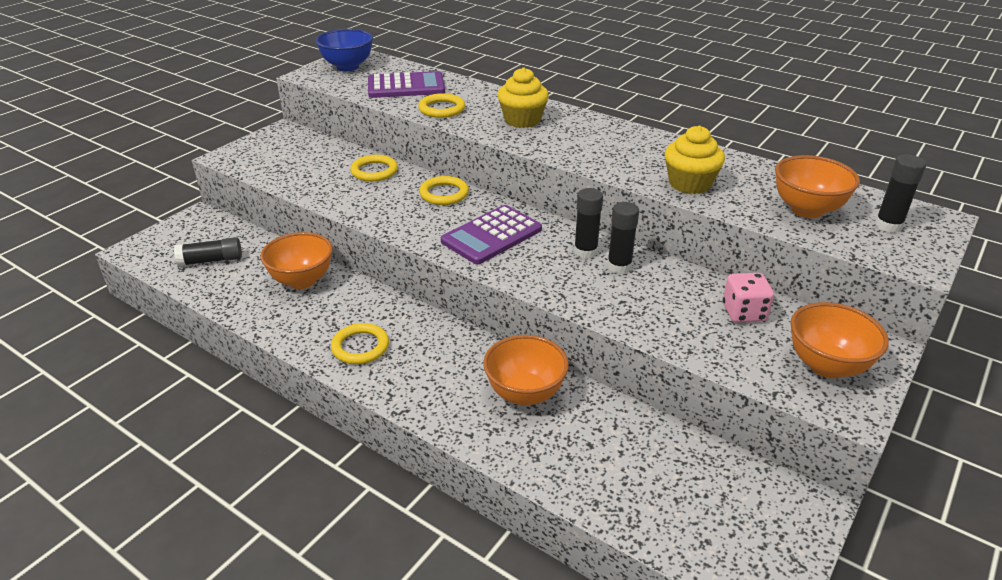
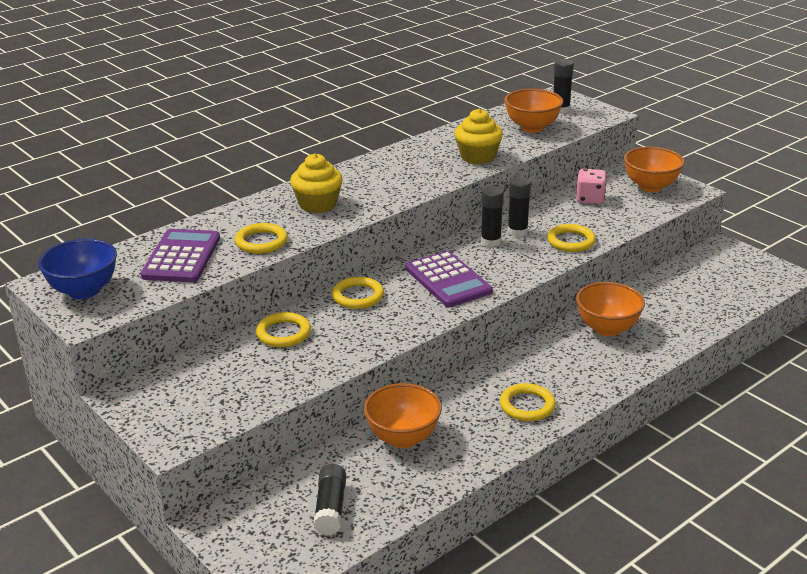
camera: 75 degrees left, 5 degrees down
none -> yellow ring [547,224,596,252]

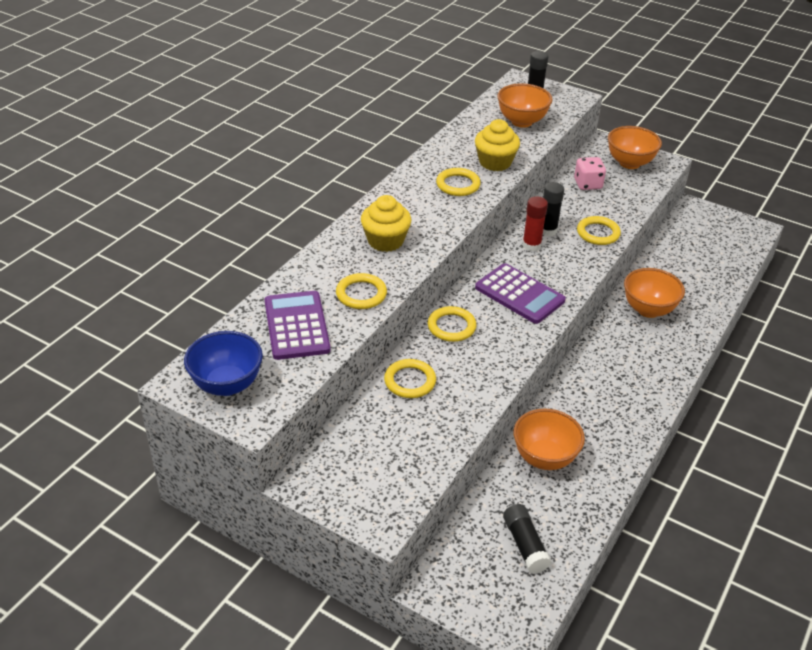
camera: 20 degrees left, 10 degrees up
black glue stick [481,186,504,247] -> red glue stick [522,196,548,251]
yellow ring [500,383,556,421] -> yellow ring moved to [436,168,481,196]

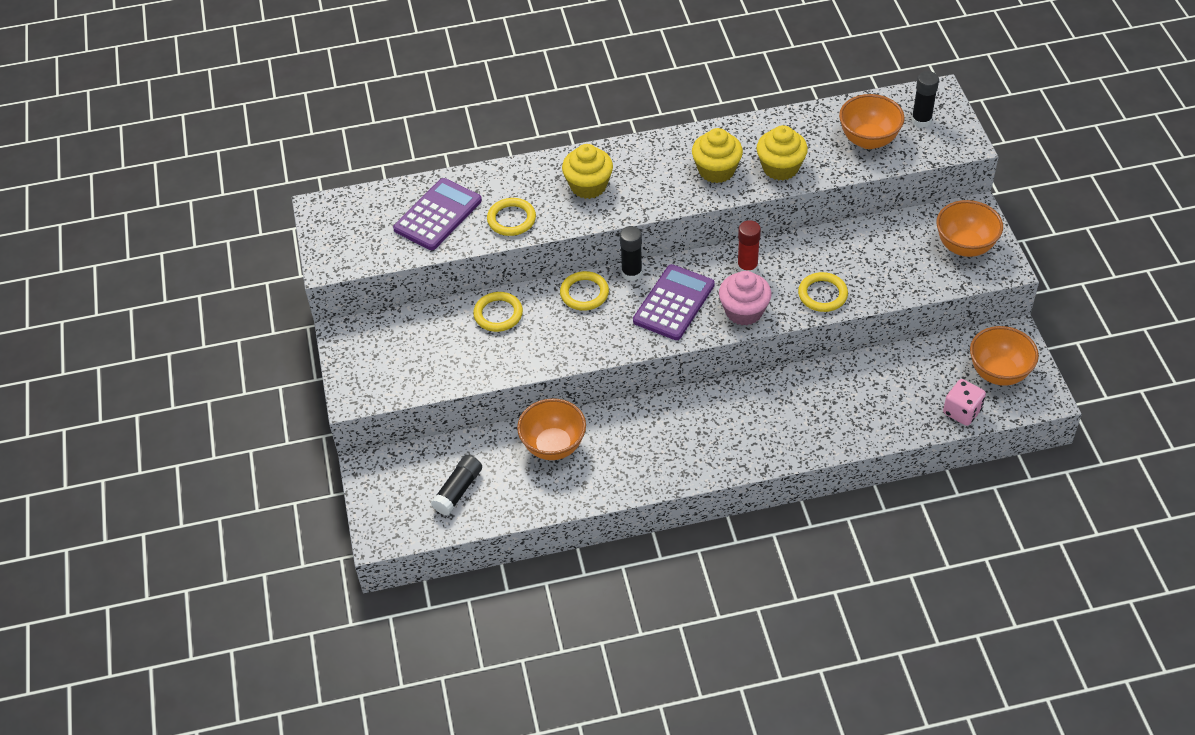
camera: 50 degrees right, 10 degrees up
blue bowl [184,331,263,396] -> none
yellow ring [436,168,481,196] -> yellow cupcake [692,128,743,183]
purple calculator [475,263,566,324] -> purple calculator turned 150 degrees counterclockwise [633,264,715,340]
black glue stick [543,182,564,236] -> black glue stick moved to [620,226,642,281]
pink dice [574,157,606,190] -> pink dice moved to [943,379,986,426]
orange bowl [624,268,685,318] -> orange bowl moved to [970,326,1039,386]
none -> pink cupcake [719,271,771,325]

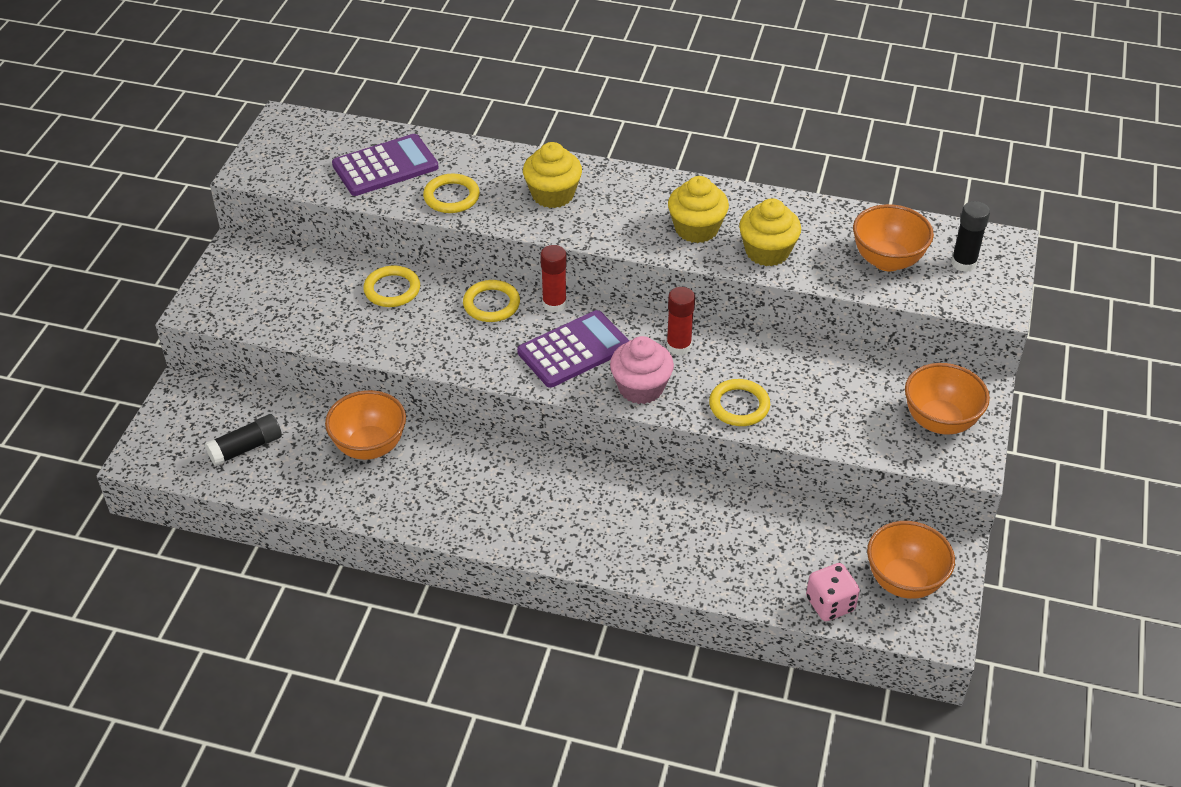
camera: 25 degrees right, 5 degrees down
black glue stick [620,226,642,281] -> red glue stick [540,245,567,313]

